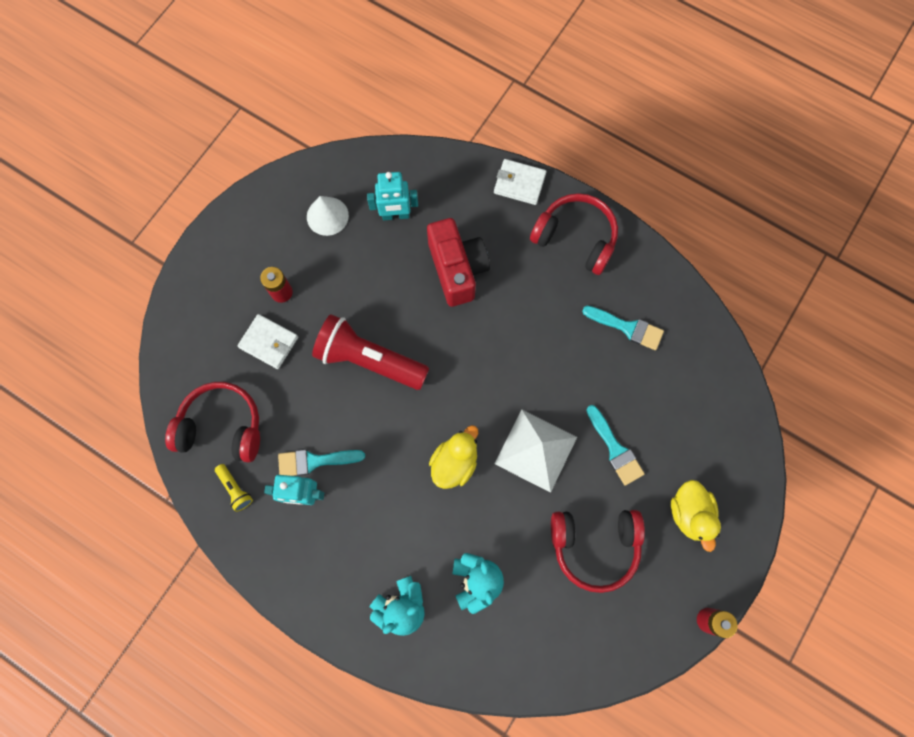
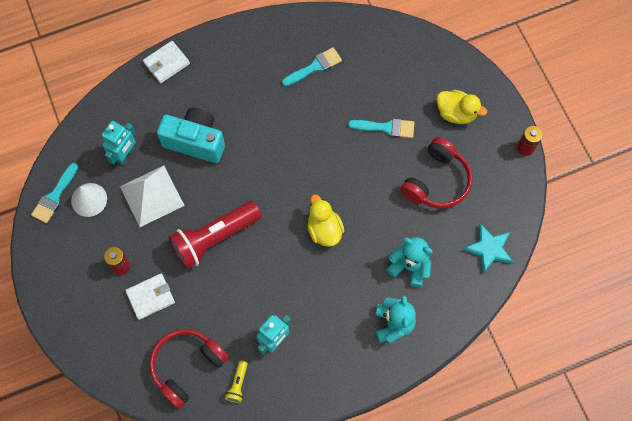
camera: 55 degrees left, 5 degrees down
yellow flashlight [215,464,253,512] -> yellow flashlight turned 105 degrees clockwise [225,360,248,403]
turquoise brush [278,450,365,476] -> turquoise brush moved to [31,163,78,223]
red camera [427,218,490,307] -> turquoise camera [157,108,225,163]
white pyramid [495,410,577,493] -> white pyramid moved to [120,166,185,227]
red headphones [530,193,618,275] -> none
none -> turquoise star [463,224,513,274]

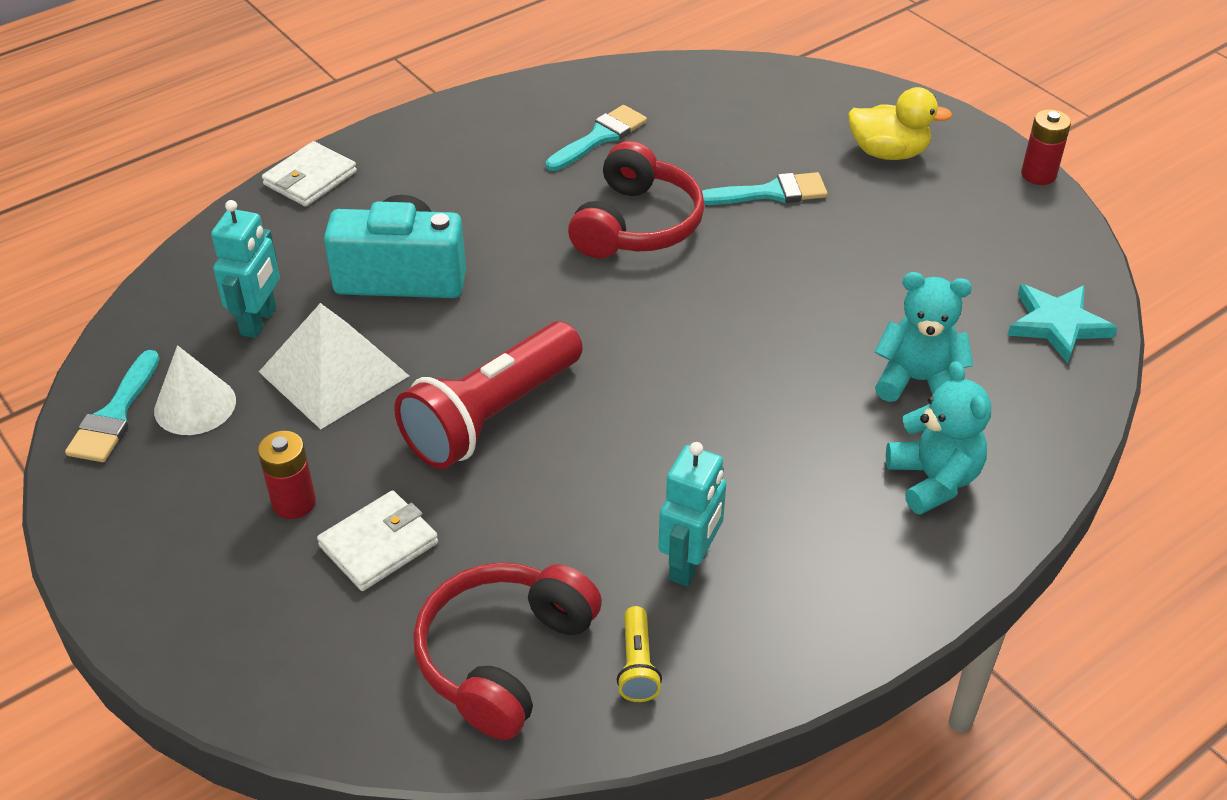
camera: 15 degrees left, 25 degrees down
yellow duck [307,194,344,247] -> none
red headphones [400,137,473,209] -> red headphones moved to [568,141,705,258]

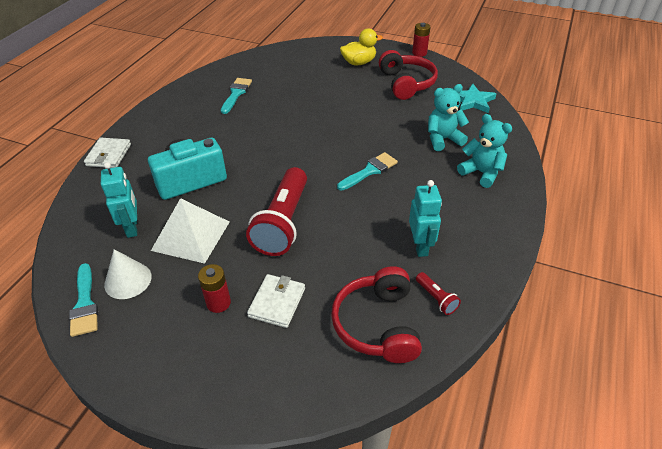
camera: 30 degrees left, 0 degrees up
red headphones [568,141,705,258] -> red headphones moved to [379,50,438,100]
yellow flashlight [617,606,662,702] -> red flashlight [416,272,461,315]
turquoise brush [702,172,828,205] -> turquoise brush moved to [337,152,398,190]

